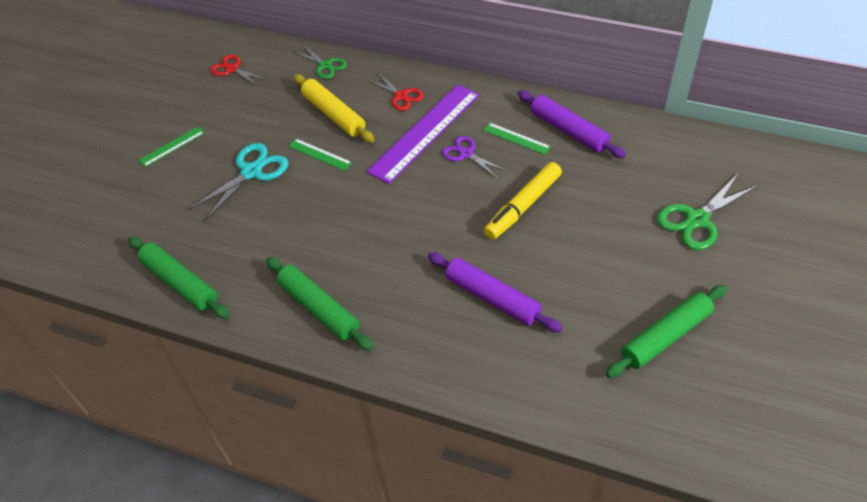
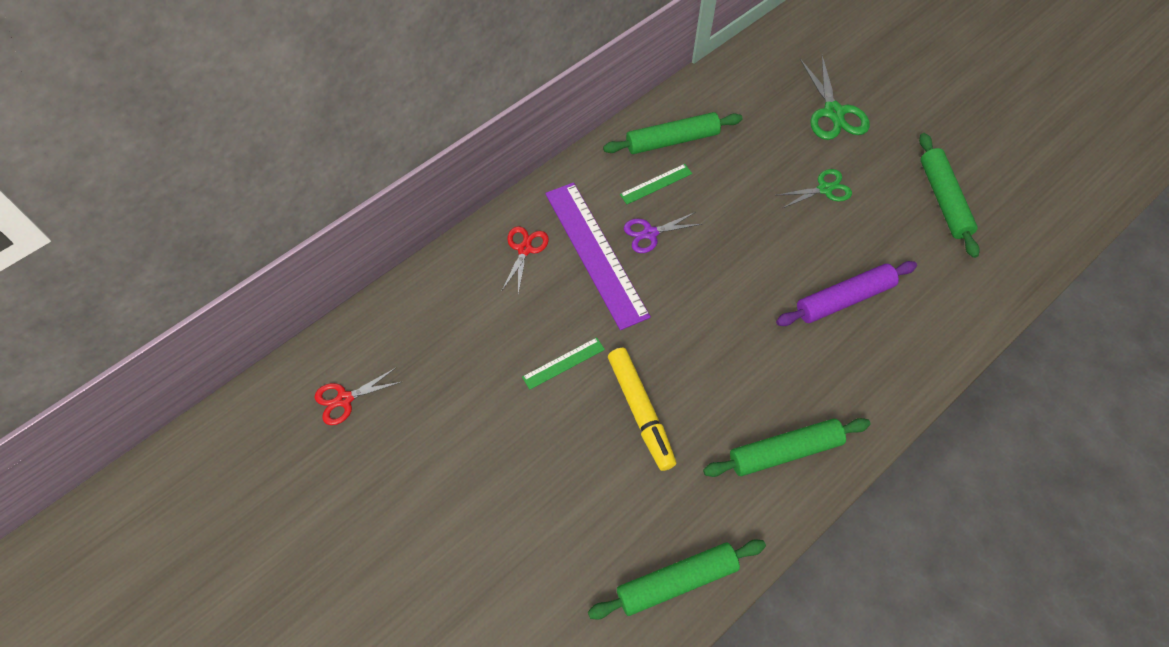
camera: 65 degrees left, 10 degrees up
green ruler [139,127,204,167] -> none
turquoise scissors [188,143,288,222] -> none
green scissors [293,44,347,79] -> green scissors moved to [775,169,852,208]
yellow rolling pin [294,74,375,143] -> none
red scissors [367,72,424,111] -> red scissors turned 60 degrees counterclockwise [501,226,549,294]
yellow marker [484,162,562,240] -> yellow marker moved to [608,348,676,471]
purple rolling pin [517,90,626,158] -> green rolling pin [603,112,742,154]

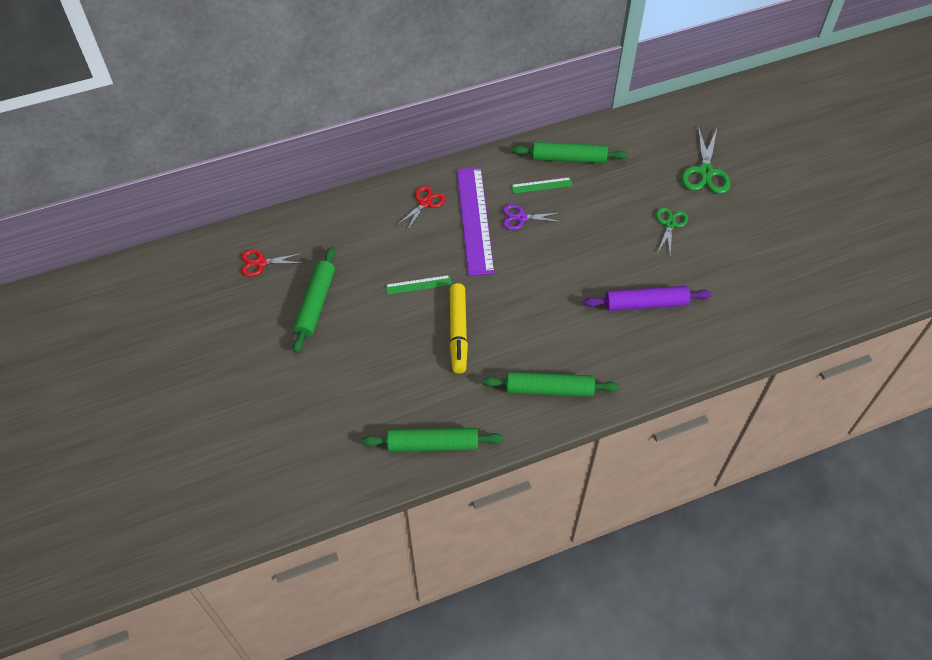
camera: 20 degrees right, 5 degrees down
green scissors [775,169,852,208] -> green scissors turned 75 degrees counterclockwise [656,207,688,254]
green rolling pin [919,133,980,258] -> green rolling pin moved to [293,247,335,353]

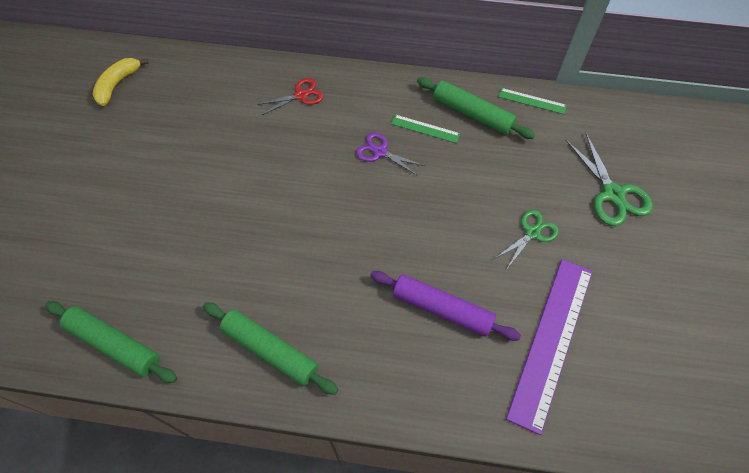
camera: 30 degrees right, 5 degrees up
red scissors [241,250,304,277] -> yellow banana [93,58,148,106]
green rolling pin [293,247,335,353] -> none
green ruler [386,275,452,295] -> green ruler moved to [498,88,567,114]
yellow marker [450,283,468,374] -> none
purple ruler [457,168,495,276] -> purple ruler moved to [506,259,593,435]
green scissors [682,126,731,194] -> green scissors turned 60 degrees counterclockwise [566,133,653,226]

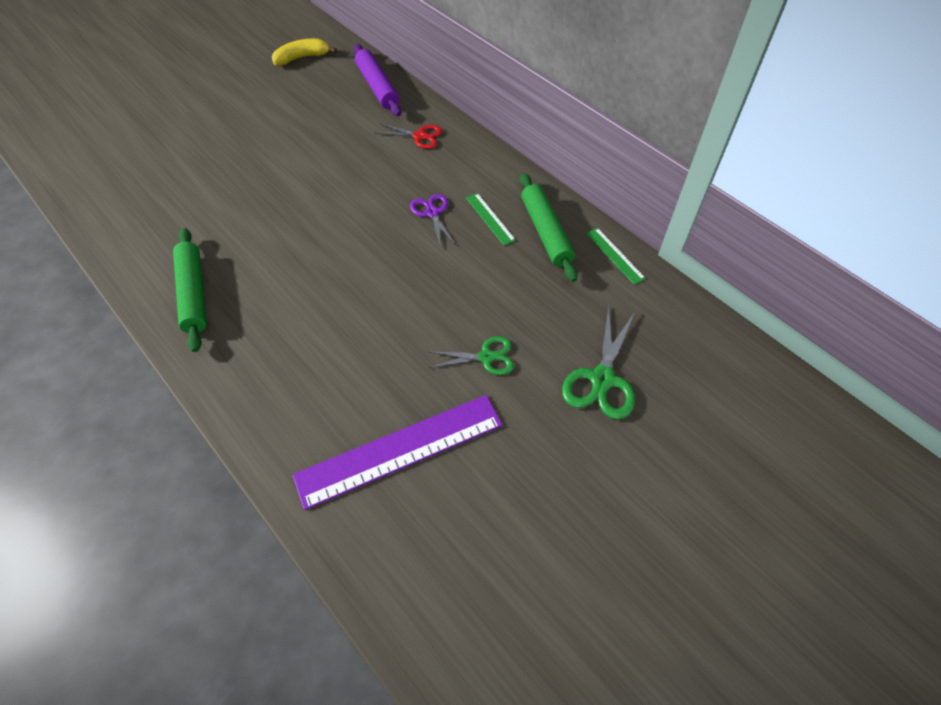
camera: 40 degrees right, 5 degrees down
green rolling pin [45,301,177,383] -> none
purple rolling pin [370,271,521,341] -> purple rolling pin moved to [353,44,401,116]

